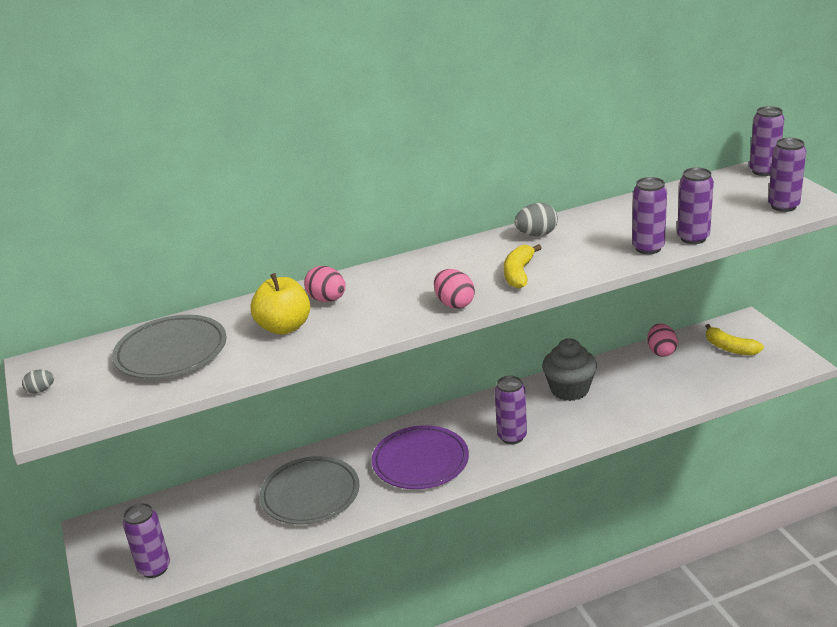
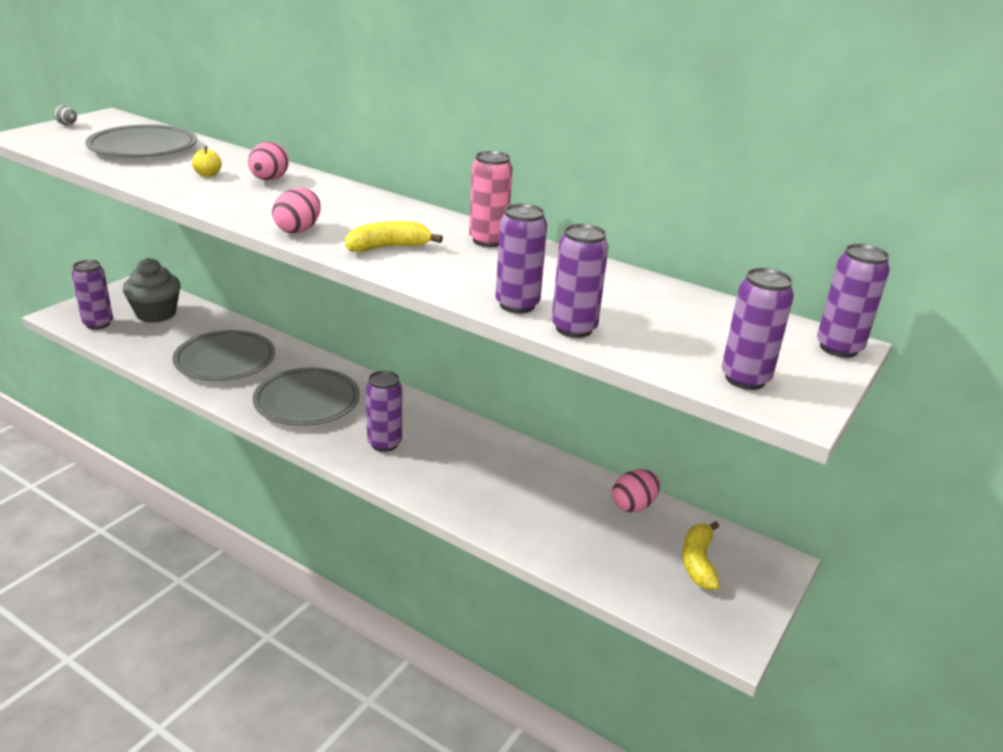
camera: 50 degrees right, 0 degrees up
yellow apple [251,273,310,335] -> yellow apple [192,146,222,177], size x0.48
purple plate [372,425,469,489] -> grey plate [253,368,360,426]
grey egg [514,203,558,236] -> pink can [469,151,513,247]
grey cupcake [542,338,597,401] -> grey cupcake moved to [123,258,181,323]

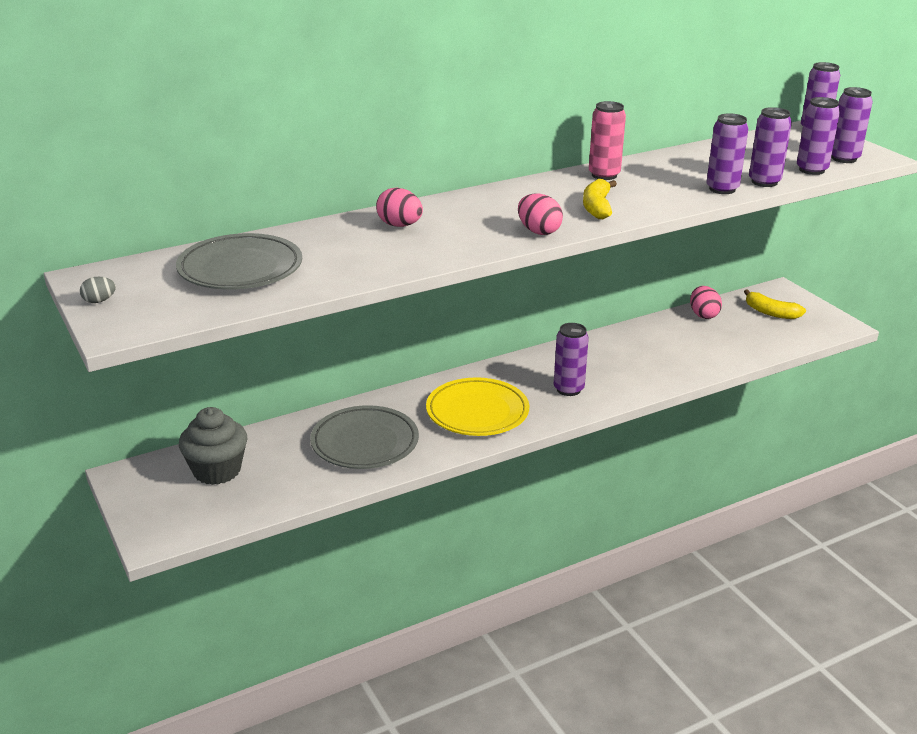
camera: 60 degrees left, 0 degrees up
purple can [72,260,113,329] -> purple can moved to [797,97,840,175]
yellow apple [192,146,222,177] -> none
grey plate [253,368,360,426] -> yellow plate [426,377,529,436]

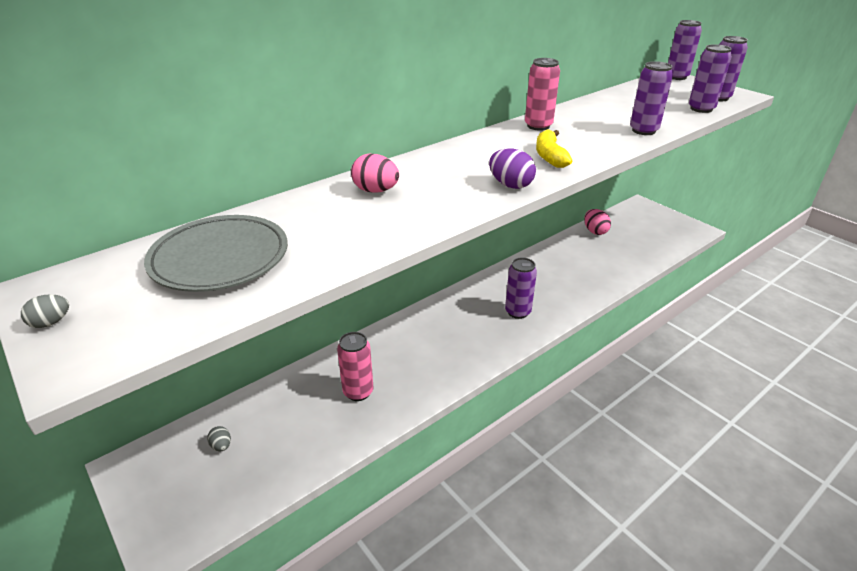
camera: 10 degrees left, 5 degrees up
grey cupcake [179,407,247,485] -> grey egg [207,426,231,451]
grey plate [310,405,419,469] -> pink can [337,332,373,401]
yellow plate [426,377,529,436] -> none
pink egg [518,193,563,235] -> purple egg [489,148,536,189]
yellow banana [744,289,806,319] -> none
purple can [749,107,792,187] -> none

